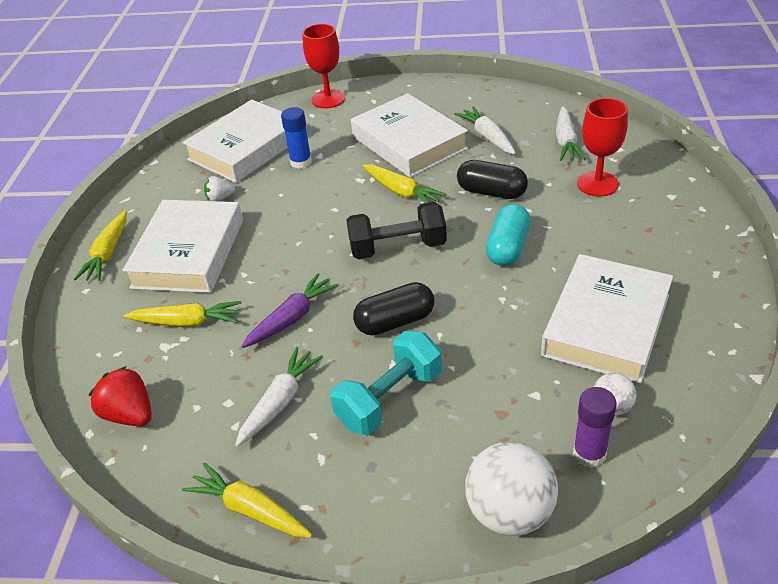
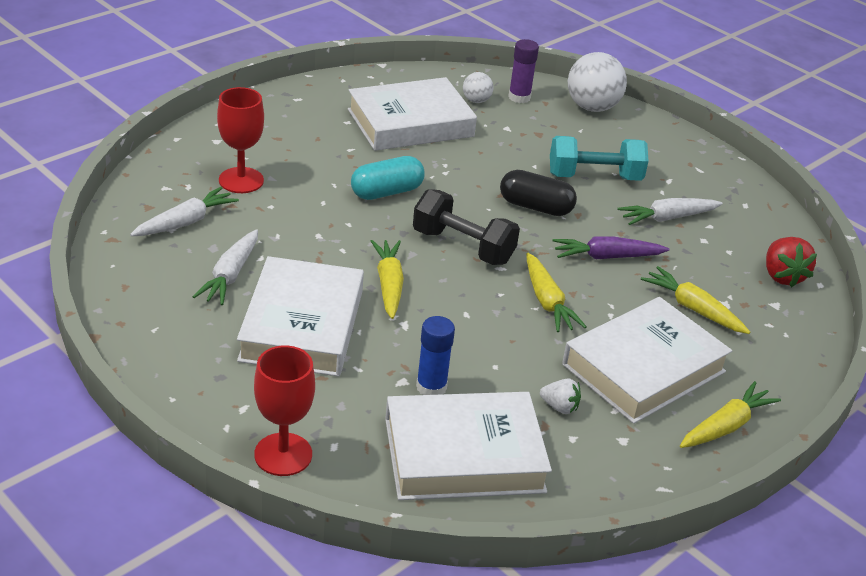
camera: 145 degrees left, 5 degrees down
yellow carrot [182,462,312,538] -> yellow carrot moved to [526,253,587,332]
black capsule [457,160,528,199] -> none

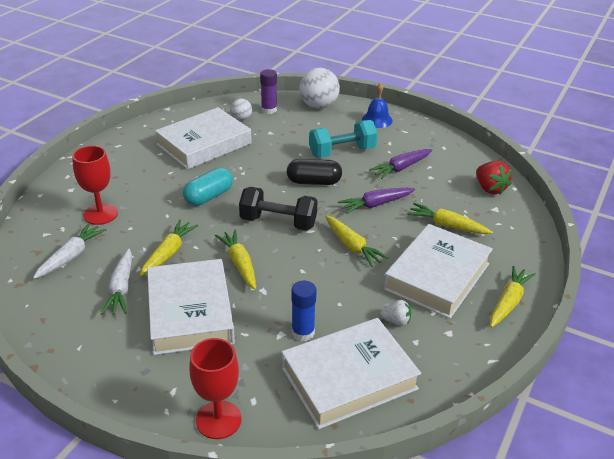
camera: 15 degrees left, 0 degrees up
white carrot [617,198,723,225] -> purple carrot [369,149,432,179]
none -> yellow carrot [140,220,199,276]
none -> blue bell [362,82,393,128]

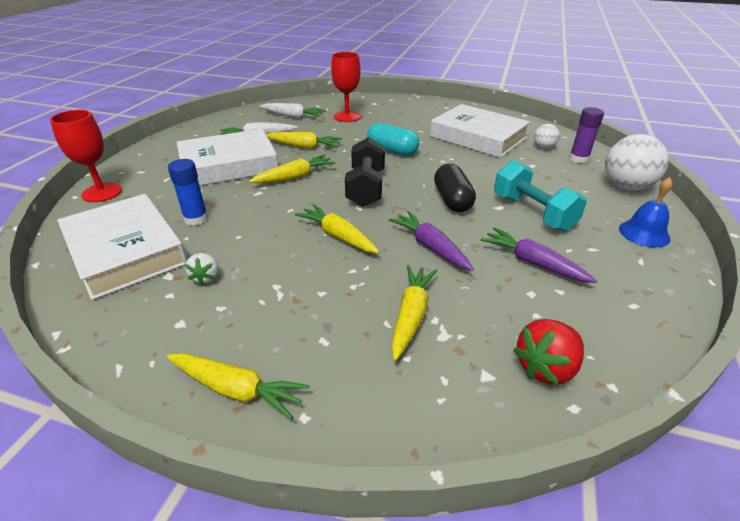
camera: 80 degrees right, 0 degrees up
yellow carrot [325,215,389,267] -> yellow carrot turned 90 degrees clockwise [295,204,379,253]
white book [383,224,493,319] -> none

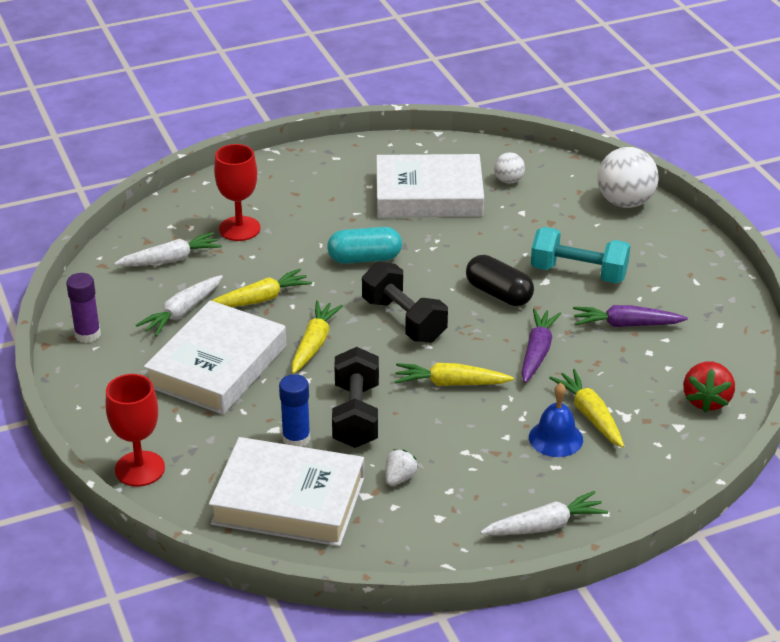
camera: 40 degrees left, 0 degrees up
yellow carrot [167,353,310,419] -> white carrot [480,491,608,535]
white strawberry [185,253,218,285] -> white strawberry turned 105 degrees counterclockwise [385,449,418,486]
purple carrot [389,211,474,271] -> purple carrot turned 90 degrees clockwise [521,308,561,383]
purple glue stick [569,107,604,163] -> purple glue stick moved to [66,273,101,343]
blue bell [619,177,673,248] -> blue bell moved to [529,383,583,457]
none -> black dumbbell [332,347,379,448]

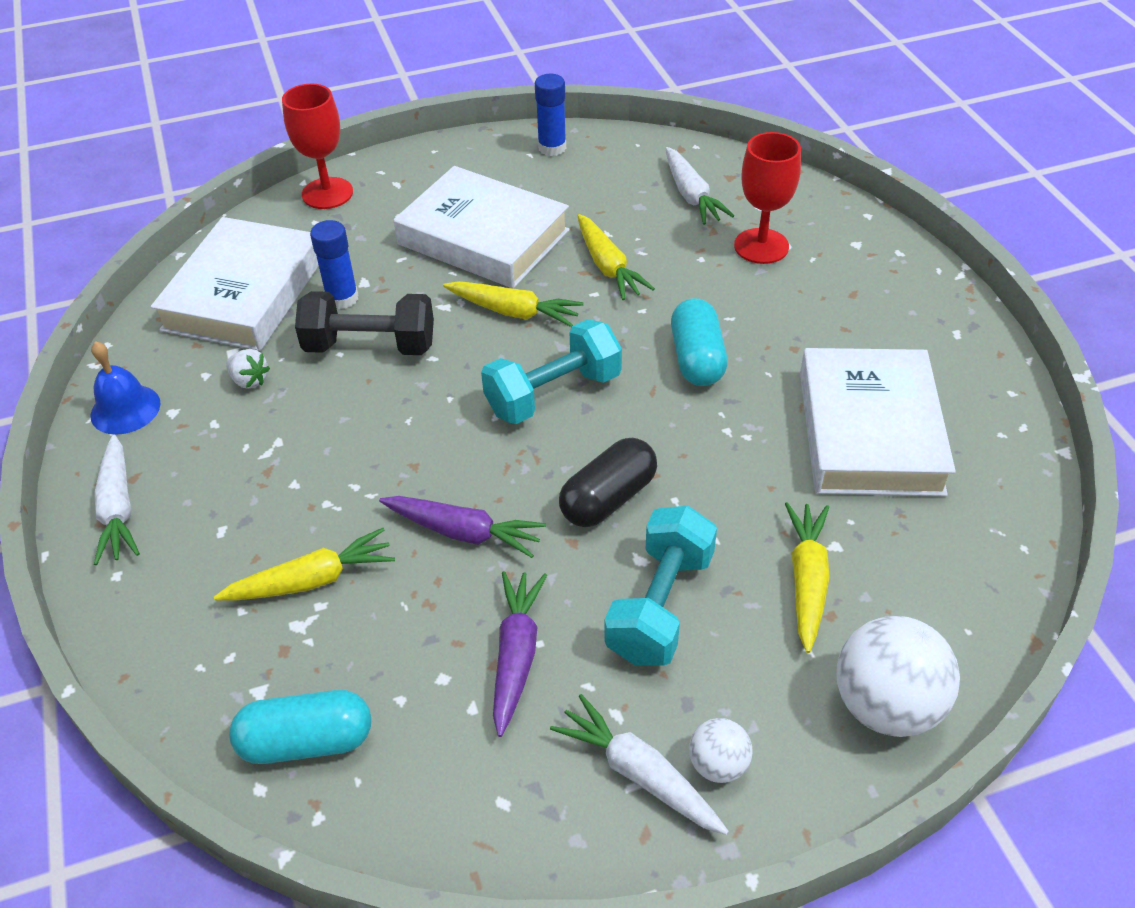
camera: 95 degrees right, 10 degrees up
purple glue stick [66,273,101,343] -> blue glue stick [535,74,566,156]
white carrot [136,275,223,337] -> white carrot moved to [550,694,729,835]
black dumbbell [362,261,448,343] -> turquoise dumbbell [481,319,622,424]
yellow carrot [395,363,514,386] -> yellow carrot moved to [785,502,830,653]
white ball [494,153,525,184] -> white ball moved to [689,718,753,783]
blue bell [529,383,583,457] -> blue bell moved to [90,341,161,435]
red strawberry [683,361,735,413] -> turquoise capsule [229,690,371,764]

